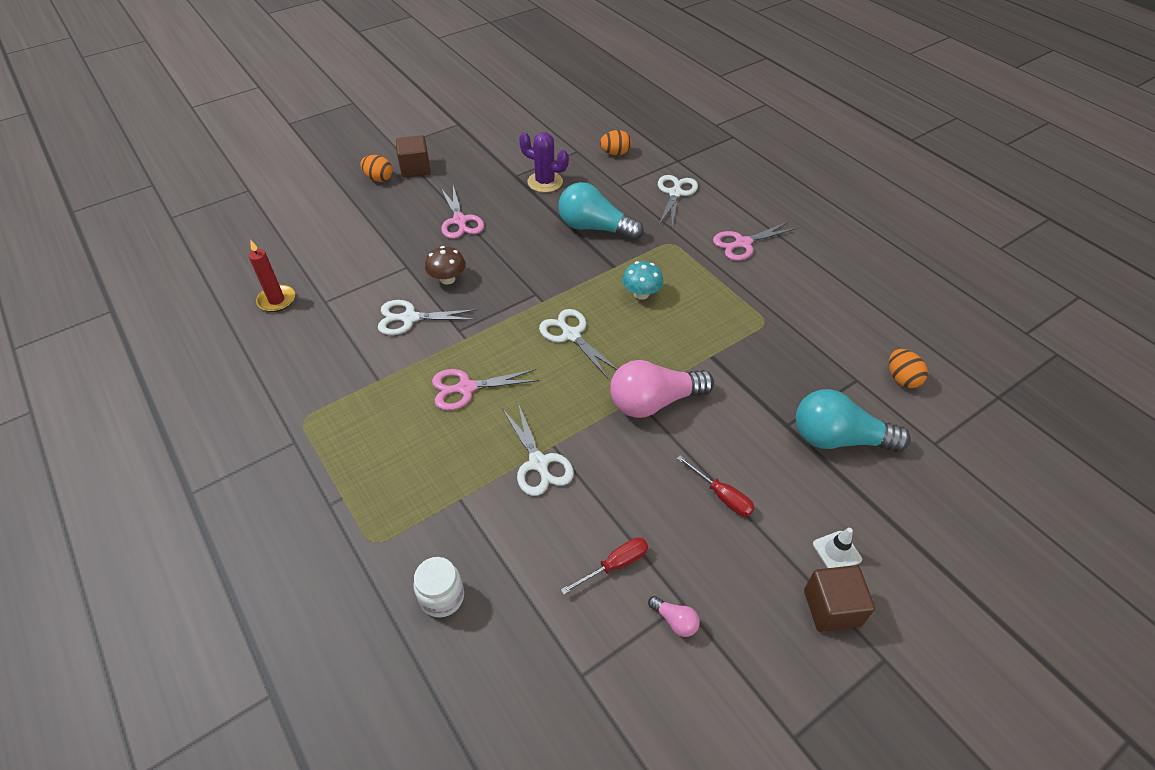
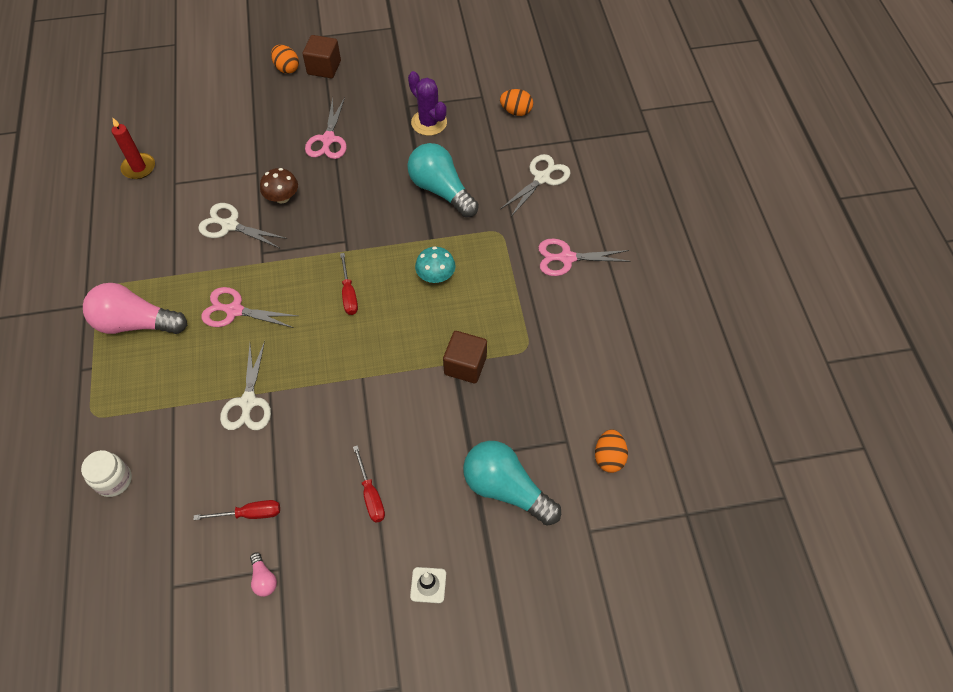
camera: 25 degrees right, 10 degrees up
white scissors [539,309,618,378] -> red screwdriver [340,253,358,315]
pink light bulb [610,360,714,418] -> pink light bulb moved to [83,283,187,334]
brown cube [804,565,875,632] -> brown cube moved to [443,331,487,383]

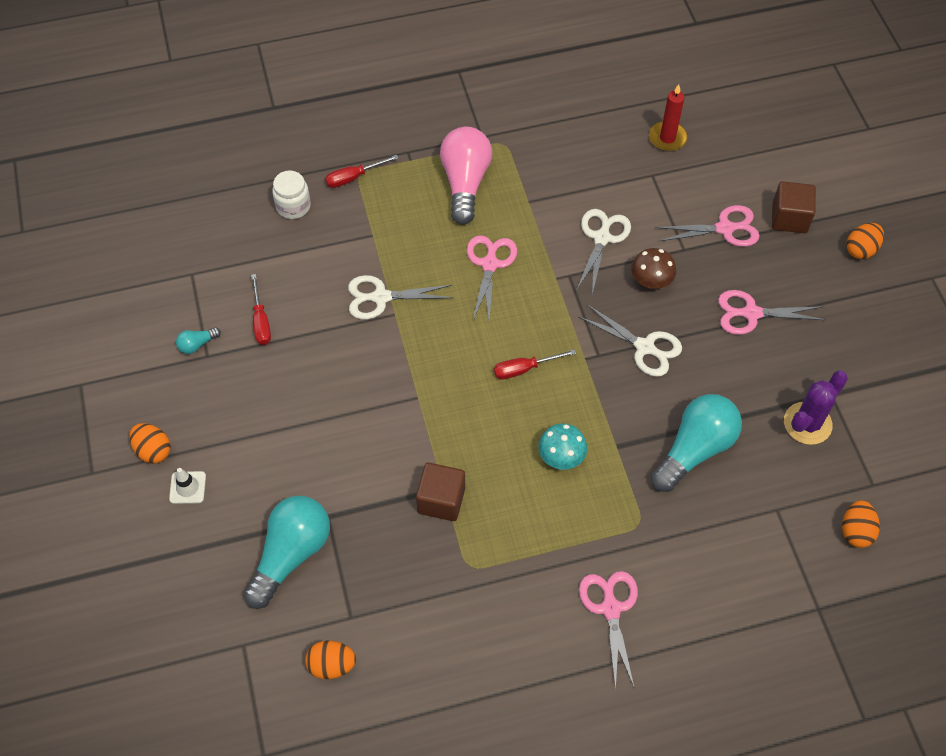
camera: 85 degrees right, 0 degrees up
pink light bulb [250,552,277,597] -> turquoise light bulb [176,328,221,354]
brown cube [303,35,341,78] -> brown cube moved to [772,181,816,233]
red screwdriver [353,445,385,523] -> red screwdriver moved to [325,155,399,188]
white scissors [500,154,571,216] -> white scissors moved to [579,304,682,377]
none -> orange egg [129,423,171,464]
none -> pink scissors [655,205,760,247]

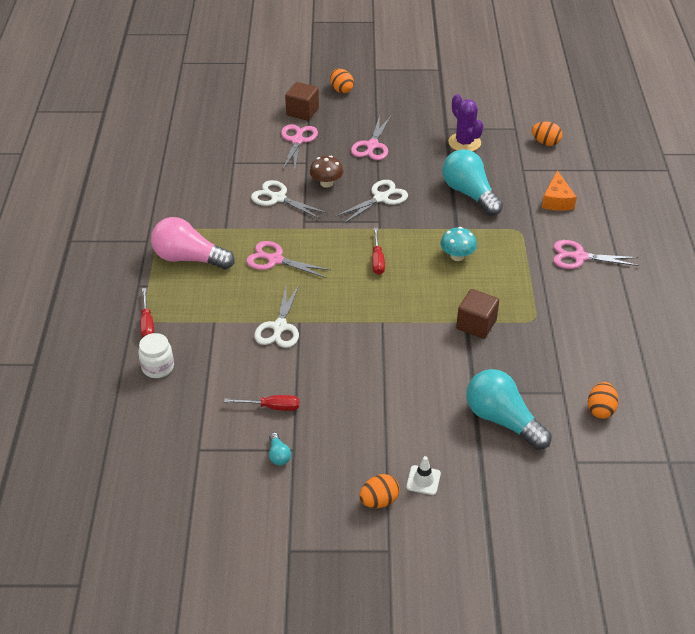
camera: 75 degrees left, 15 degrees down
red candle [649,84,688,151] -> none
none -> orange cheese [542,170,577,211]

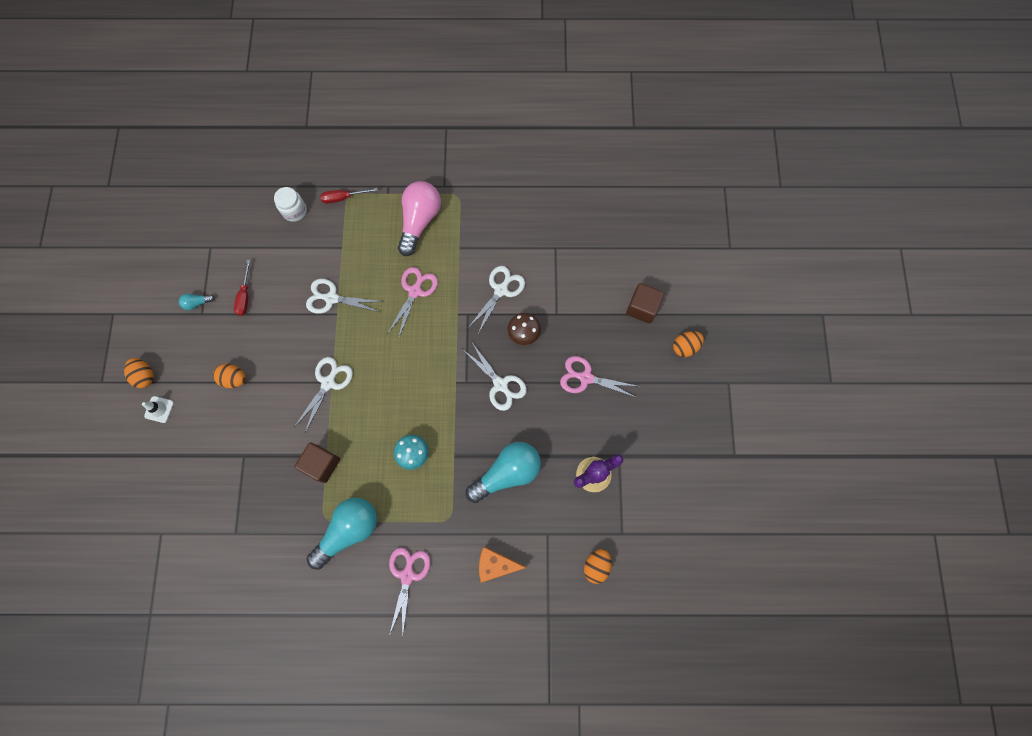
camera: 90 degrees right, 30 degrees up
pink scissors [281,124,318,172] -> none
red screwdriver [372,228,385,275] -> none
turquoise light bulb [466,369,552,450] -> turquoise light bulb moved to [307,497,377,570]
orange egg [588,382,619,419] -> orange egg moved to [213,364,246,388]
none -> white scissors [294,357,353,433]

